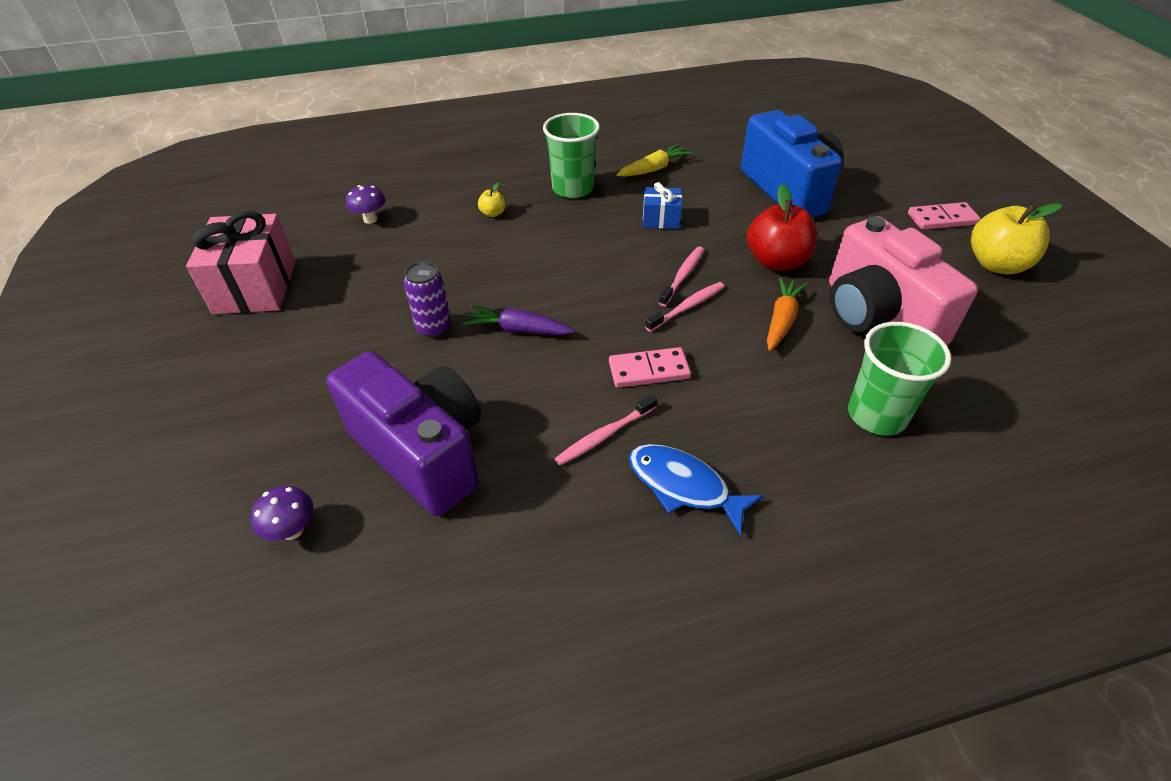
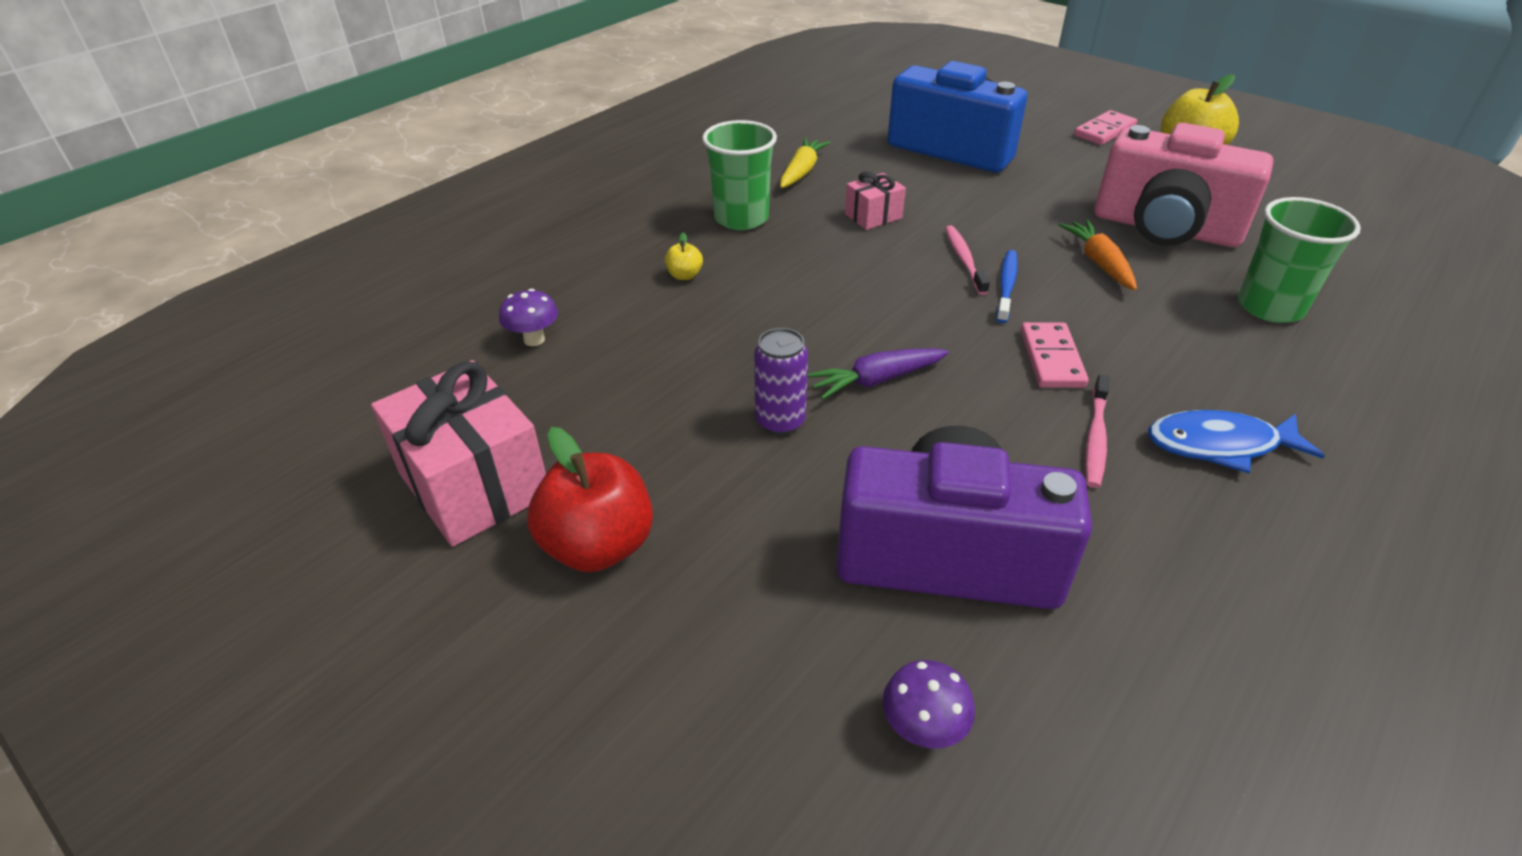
camera: 35 degrees left, 5 degrees down
pink domino [609,347,691,388] -> pink domino turned 45 degrees counterclockwise [1021,322,1088,388]
blue gift [643,182,682,229] -> pink gift [845,171,906,230]
pink toothbrush [645,282,725,332] -> blue toothbrush [996,250,1018,323]
red apple [747,184,817,271] -> red apple moved to [527,427,653,573]

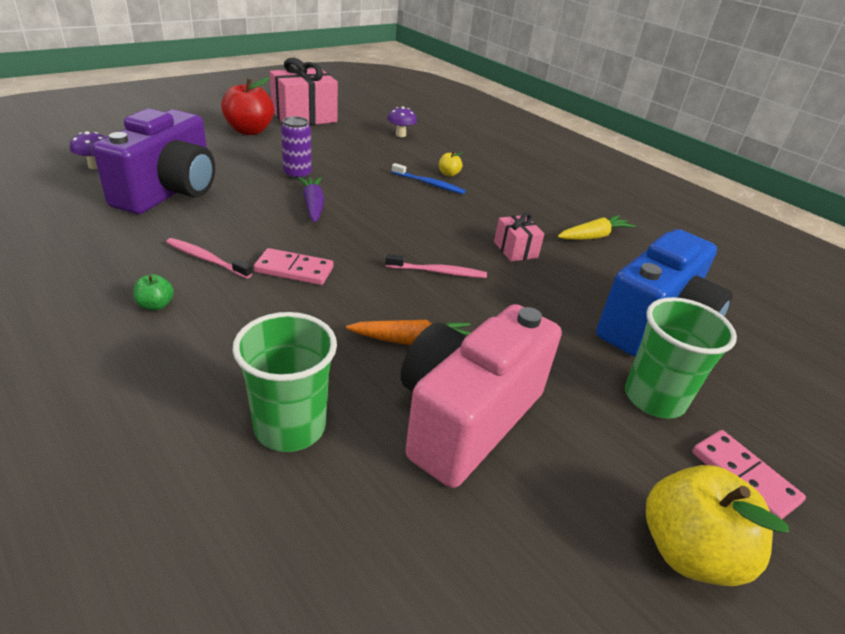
camera: 95 degrees right, 5 degrees down
green cup [702,120,777,230] -> green cup moved to [625,297,737,419]
yellow carrot [780,137,831,188] -> yellow carrot turned 60 degrees counterclockwise [558,215,636,240]
blue toothbrush [996,250,1018,323] -> blue toothbrush moved to [392,163,466,194]
blue fish [1148,410,1325,473] -> green apple [133,274,174,310]

